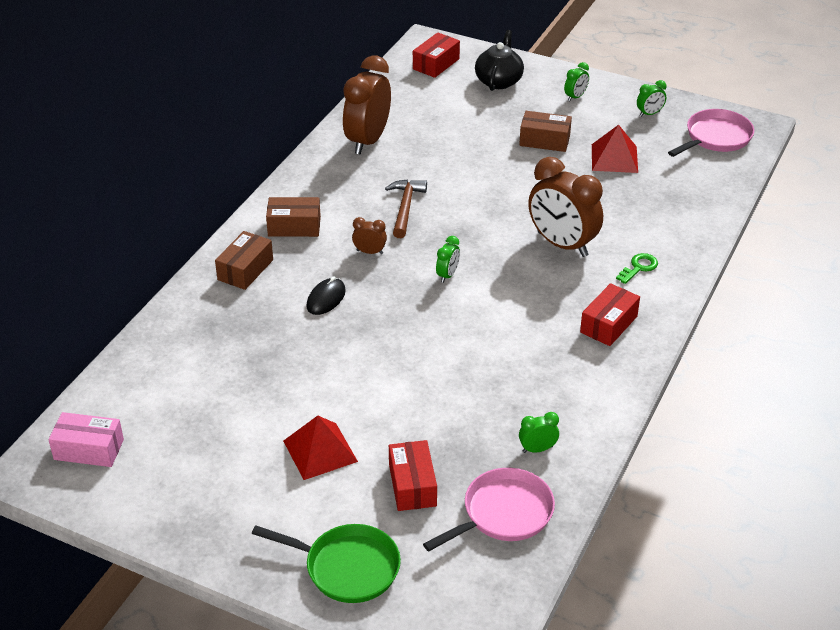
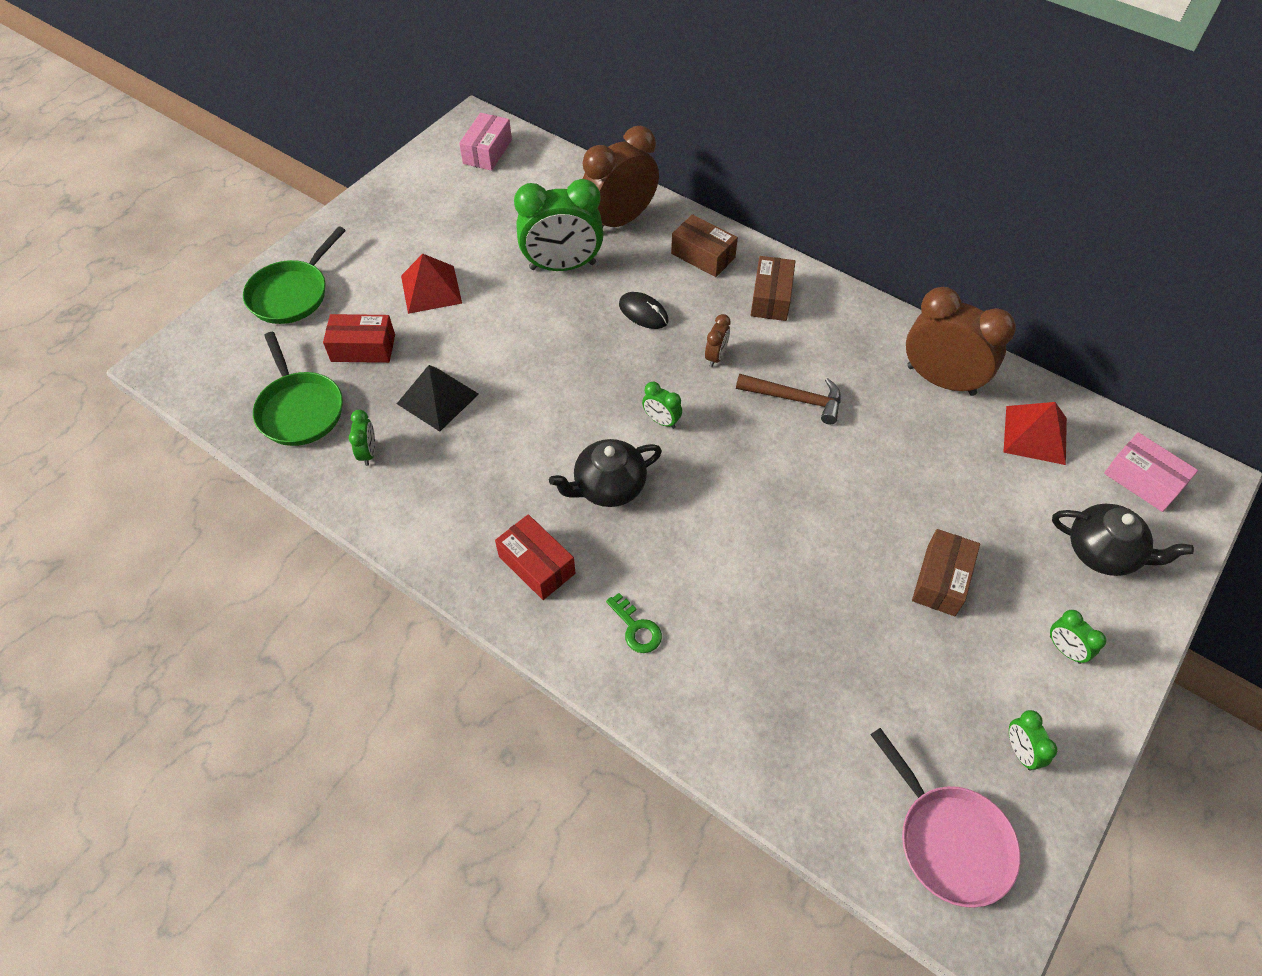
camera: 100 degrees right, 15 degrees up
red box [413,32,460,78] -> pink box [1104,432,1198,512]
pink pan [423,468,555,551] -> green pan [253,332,343,446]
brown clock [528,157,603,257] -> brown clock moved to [583,126,659,227]
red pyramid [592,125,638,173] -> red pyramid moved to [1003,402,1067,465]
none -> black pyramid [397,365,479,432]
none -> green clock [514,179,604,271]
none -> black teapot [549,439,662,507]

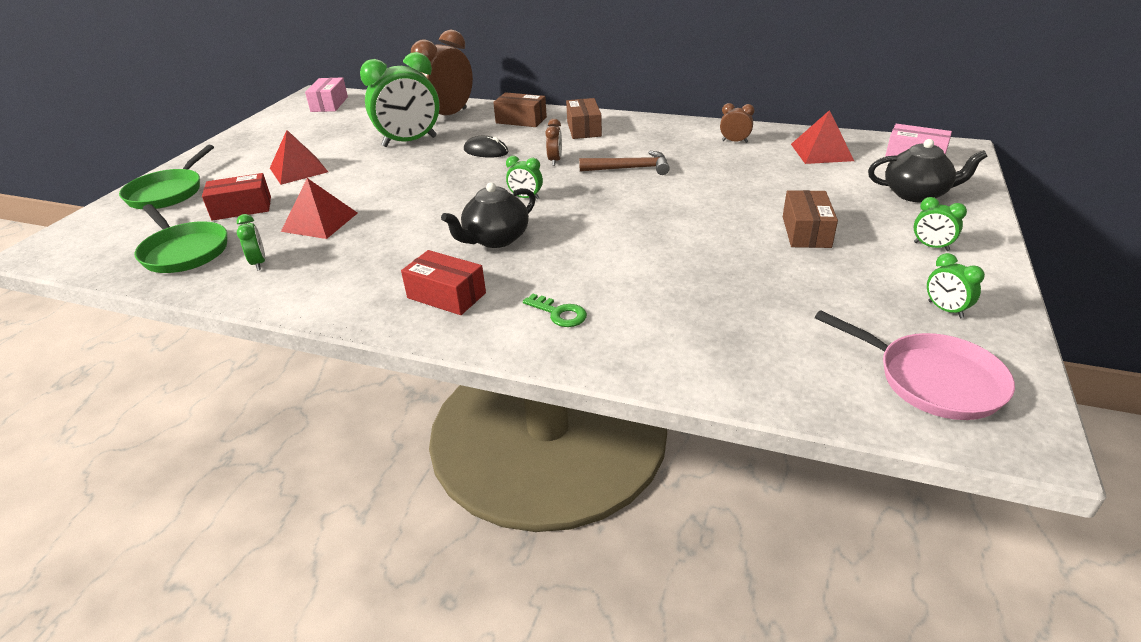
camera: 15 degrees left, 20 degrees down
black pyramid [397,365,479,432] -> red pyramid [281,178,358,239]
brown clock [906,287,1016,396] -> brown clock [720,103,754,143], size x0.44

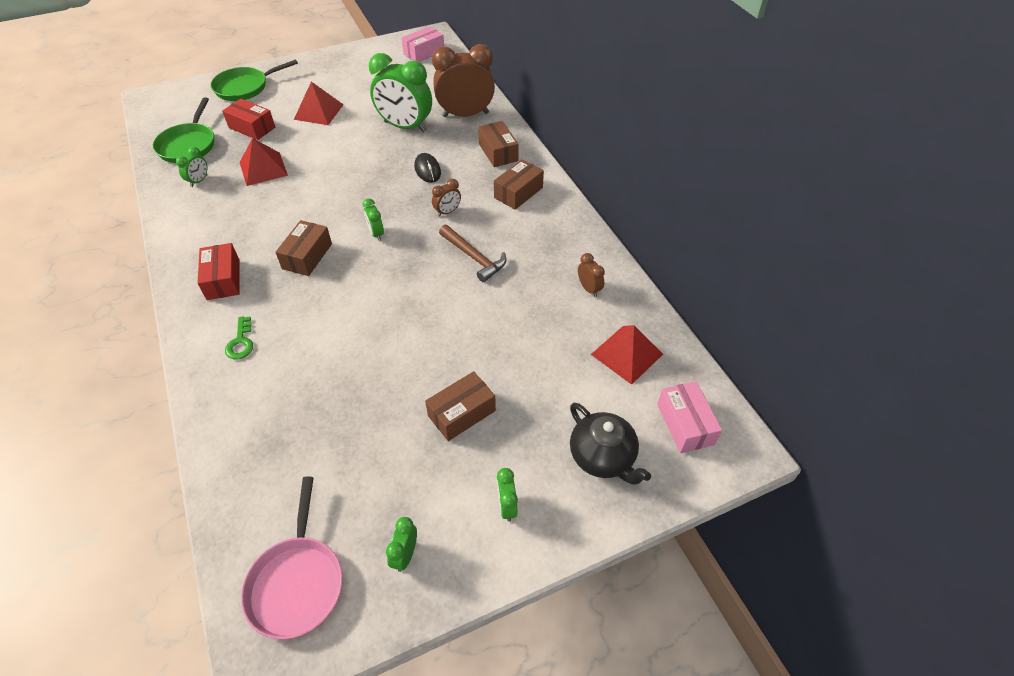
camera: 45 degrees right, 15 degrees up
black teapot [441,182,535,248] -> brown box [275,220,332,276]

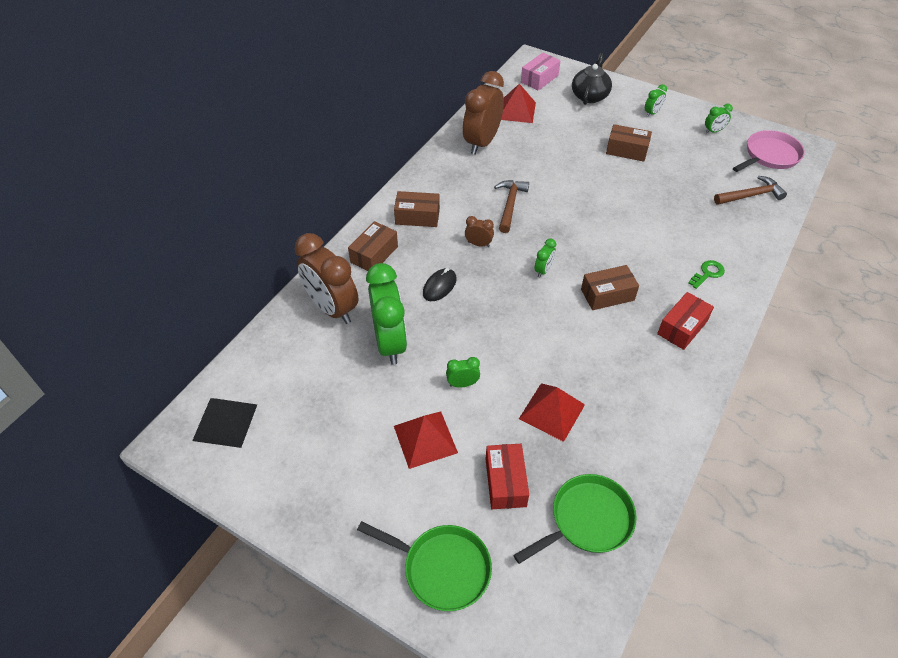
camera: 125 degrees left, 0 degrees up
green clock [176,147,207,187] -> green clock moved to [446,357,480,388]
pink box [402,26,444,62] -> black pyramid [192,398,257,448]
brown clock [578,253,605,297] -> brown clock [463,71,504,155], size x2.29
none -> brown hammer [714,176,787,205]

